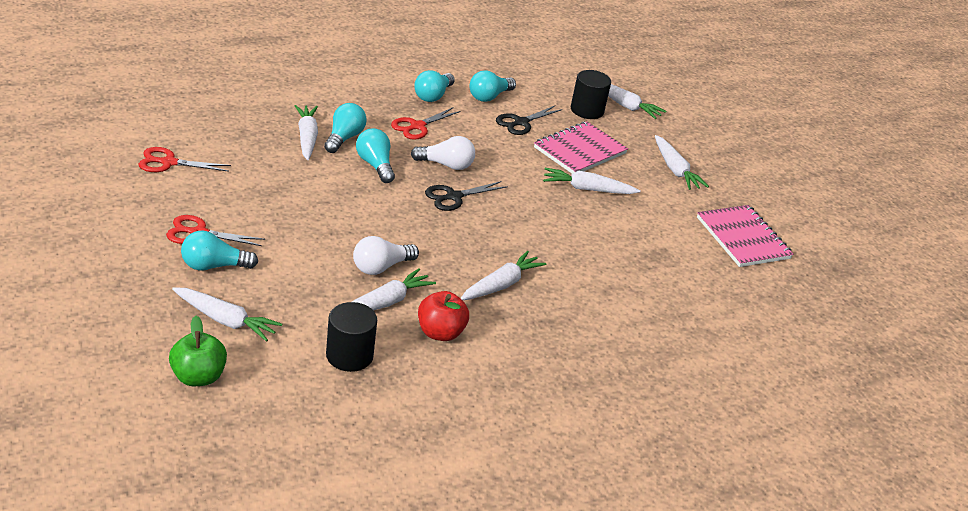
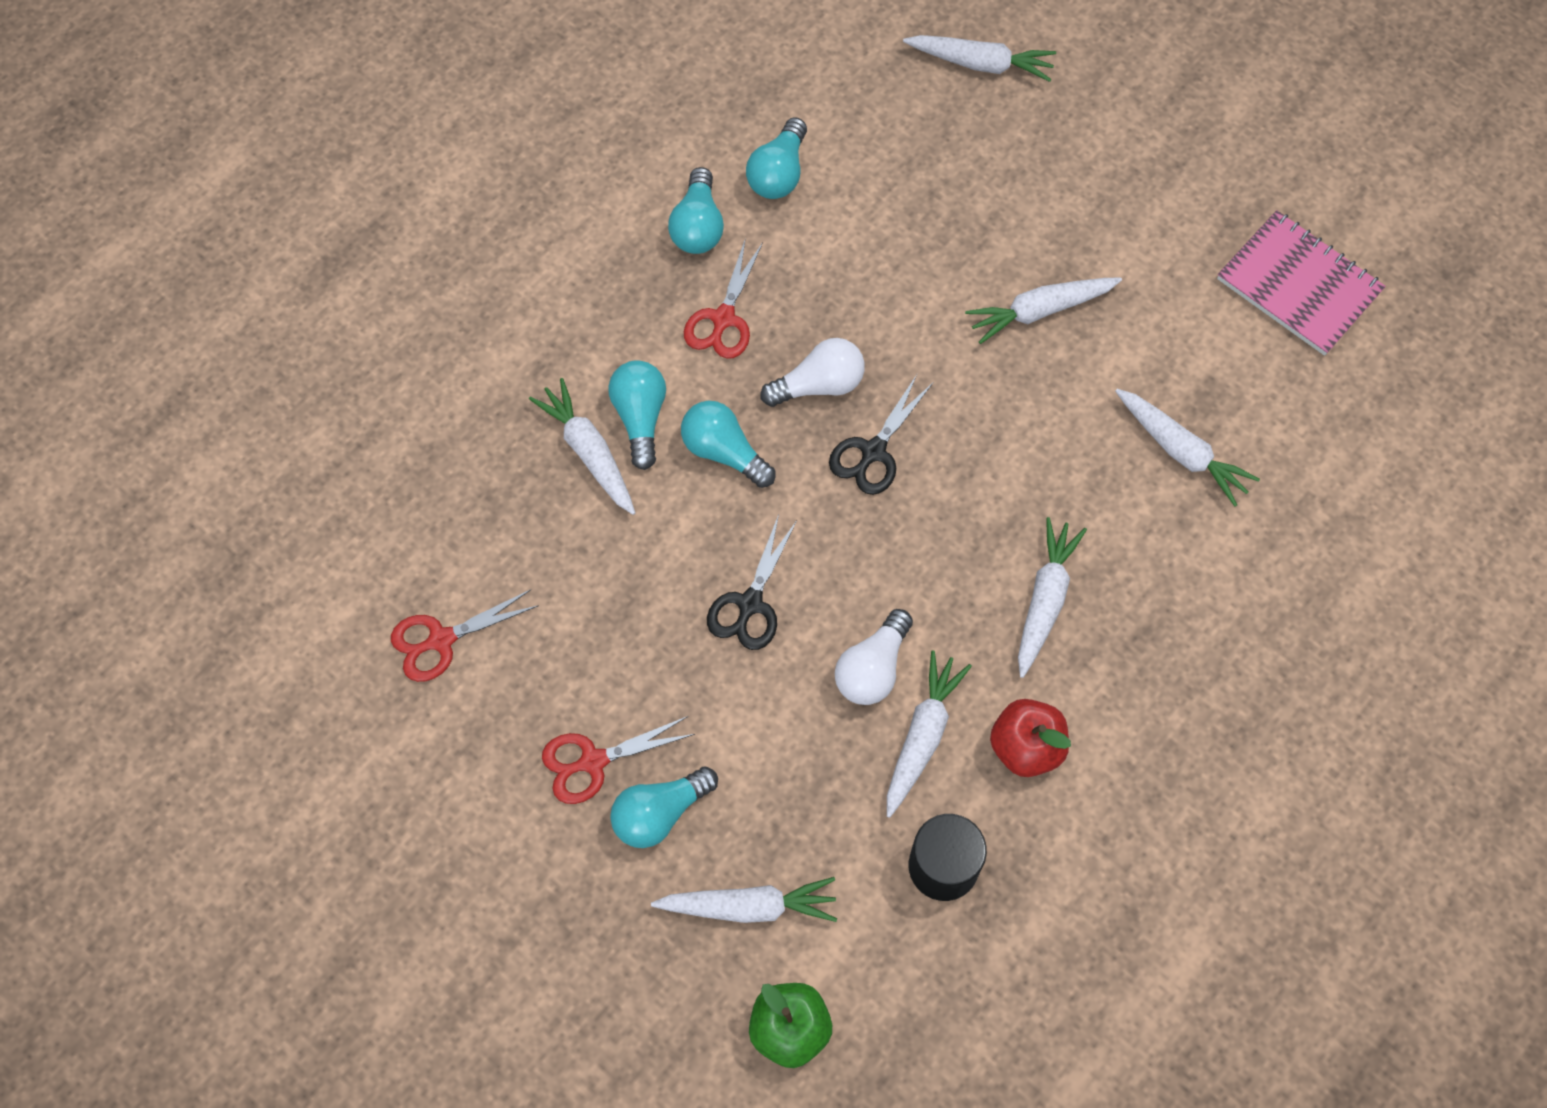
camera: 20 degrees left, 30 degrees up
black scissors [496,106,563,135] -> black scissors moved to [707,515,797,650]
pink notebook [534,122,628,174] -> none
black cylinder [571,70,611,119] -> none
white carrot [655,135,709,190] -> white carrot moved to [1115,389,1260,507]

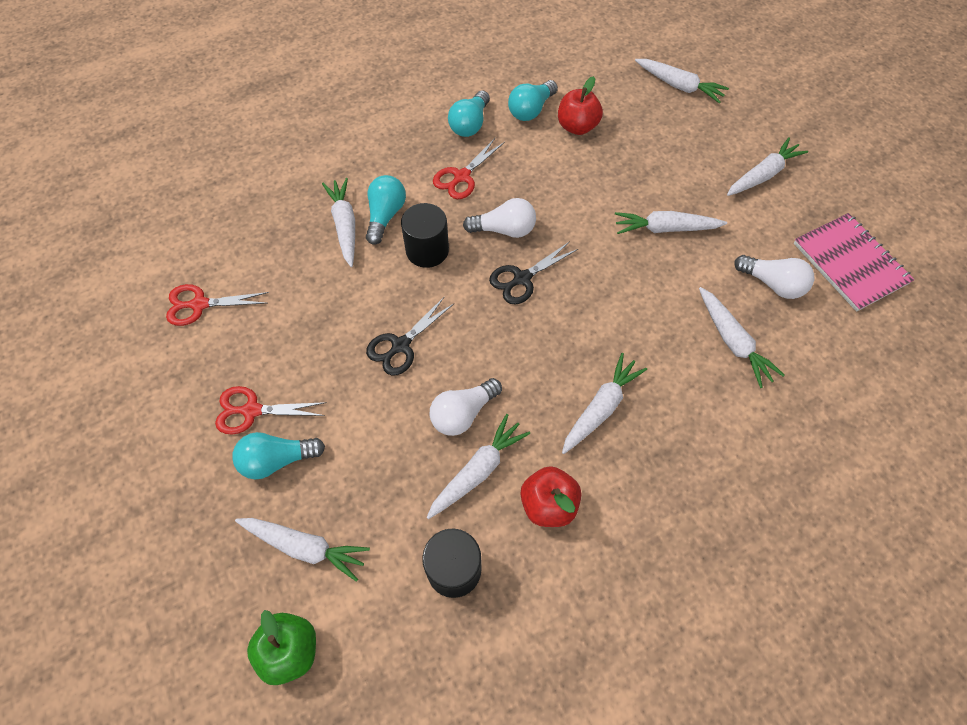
camera: 20 degrees right, 5 degrees down
turquoise light bulb [681,401,775,488] -> black cylinder [401,203,449,268]
none -> red apple [558,76,603,135]
none -> white carrot [727,137,808,196]
none -> white light bulb [734,255,815,299]

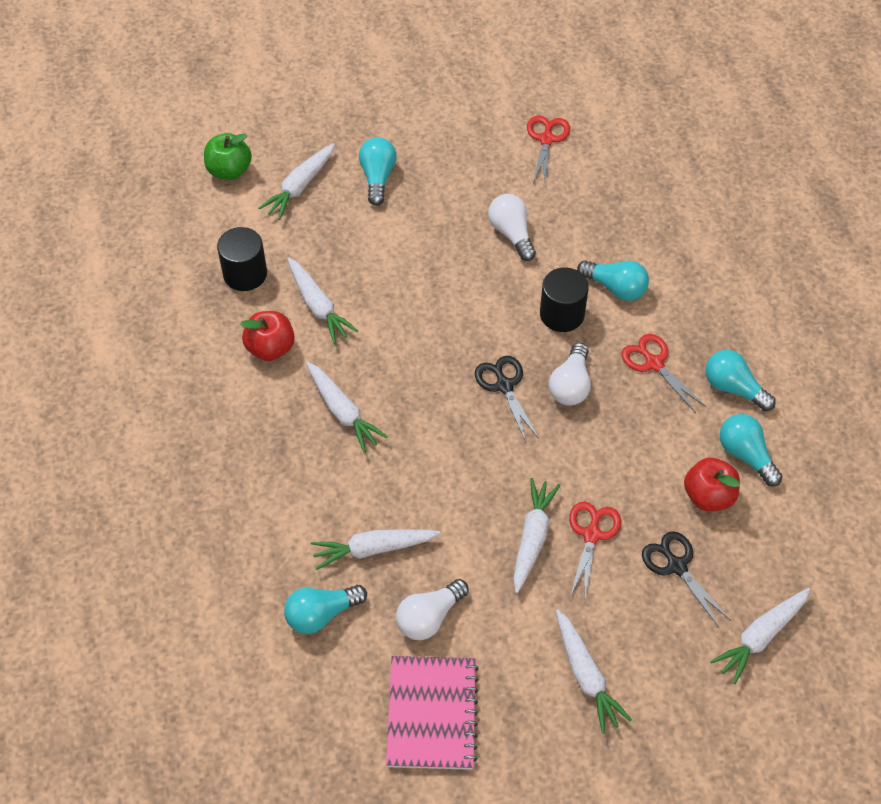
camera: 105 degrees right, 5 degrees down
red scissors [215,386,327,434] -> red scissors moved to [569,502,621,598]
white carrot [322,178,355,267] -> none
black scissors [366,296,454,376] -> black scissors moved to [642,531,731,627]
white light bulb [430,378,502,436] -> white light bulb moved to [488,194,536,261]
pink notebook [794,213,915,312] -> pink notebook turned 75 degrees counterclockwise [386,656,479,770]
none -> turquoise light bulb [284,585,367,634]

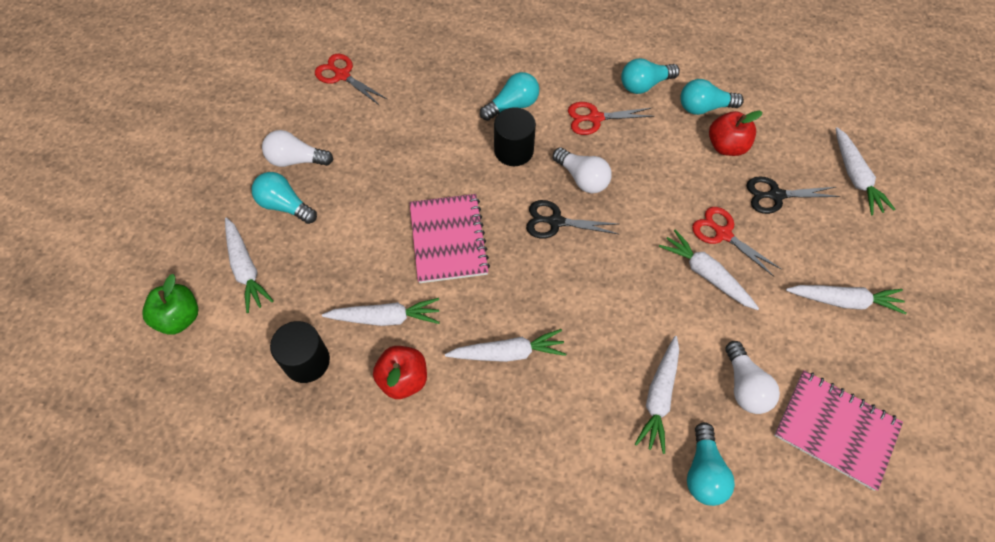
camera: 60 degrees left, 5 degrees up
white light bulb [488,194,536,261] -> white light bulb moved to [262,130,334,167]
none -> pink notebook [410,194,490,283]

